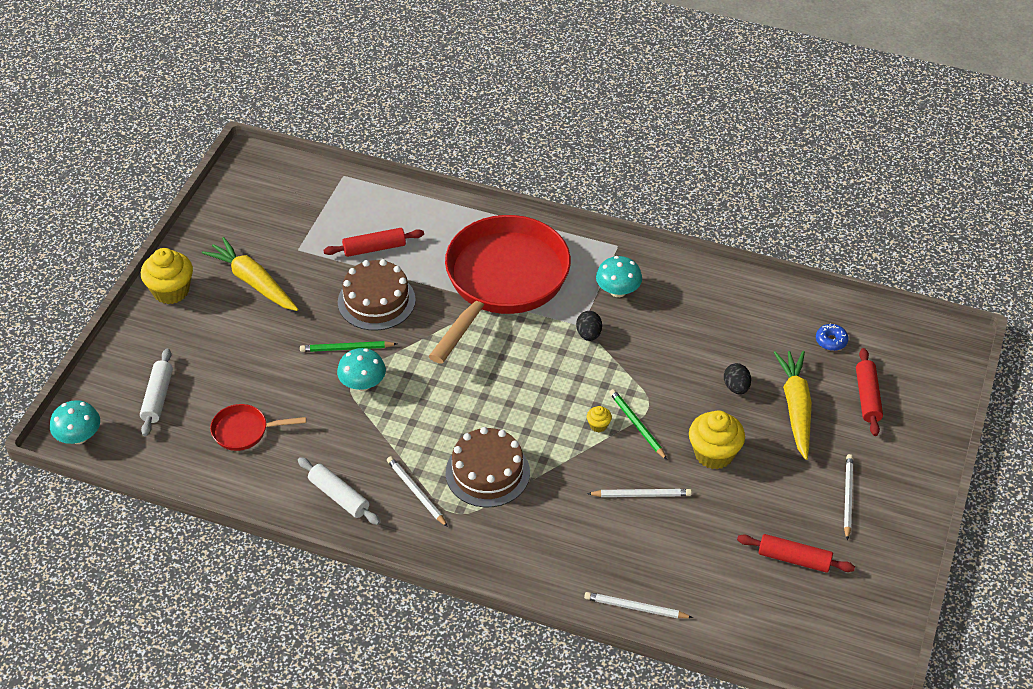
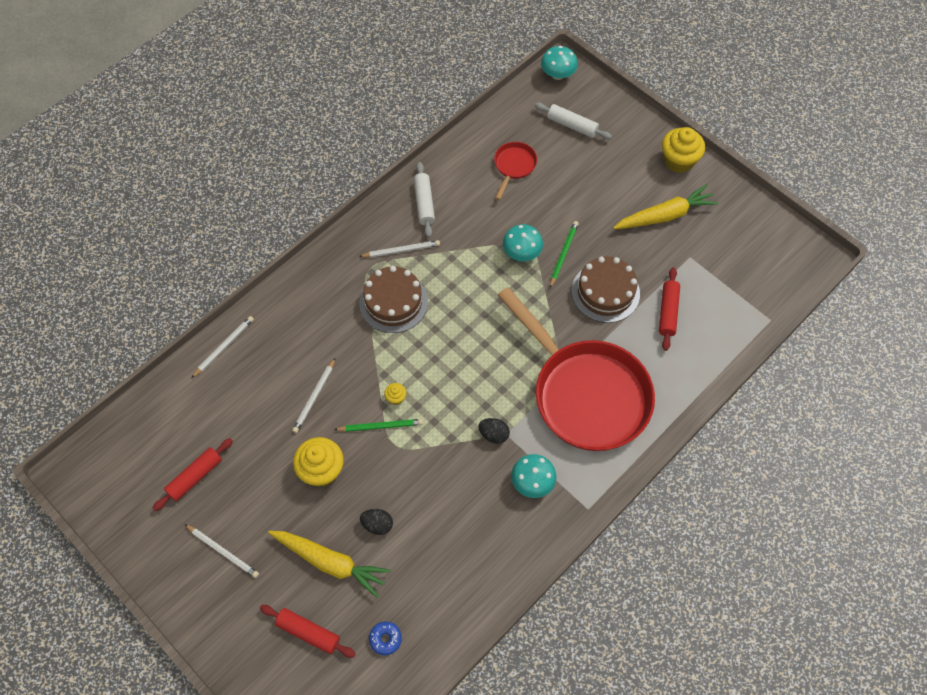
camera: 115 degrees right, 15 degrees up
white rolling pin [298,457,380,525] -> white rolling pin turned 75 degrees counterclockwise [414,162,435,237]

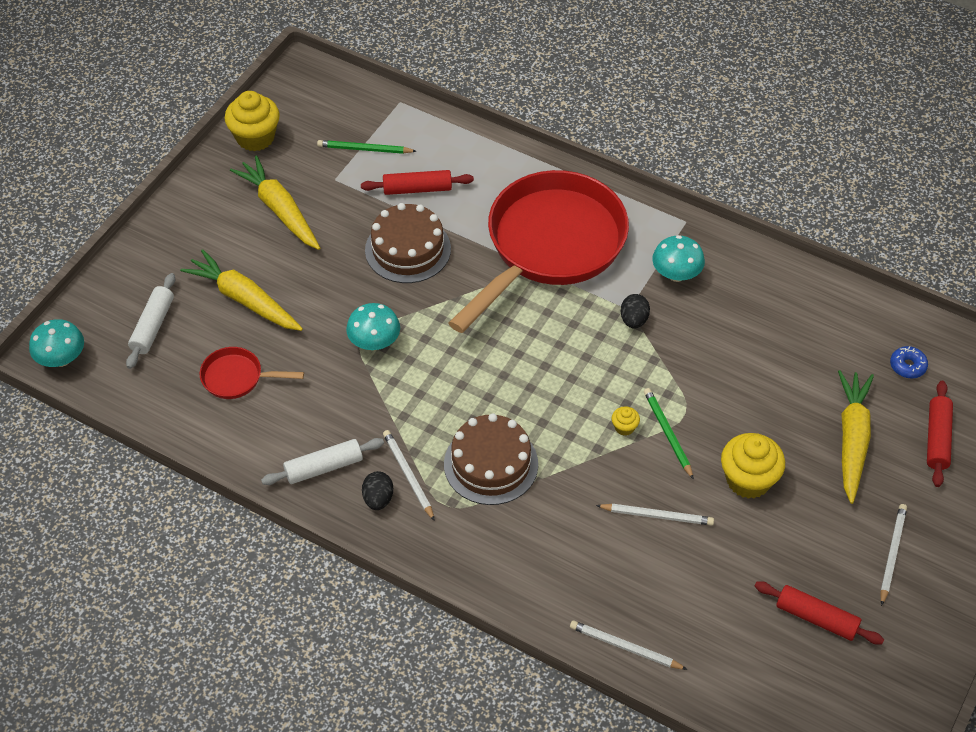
camera: 105 degrees left, 10 degrees down
black egg [360,509,393,535] -> black egg moved to [362,471,393,510]
green pencil [550,221,579,288] -> green pencil moved to [317,140,416,154]
yellow cupcake [662,127,705,173] -> yellow cupcake moved to [225,91,280,151]
none -> yellow carrot [180,249,303,331]

